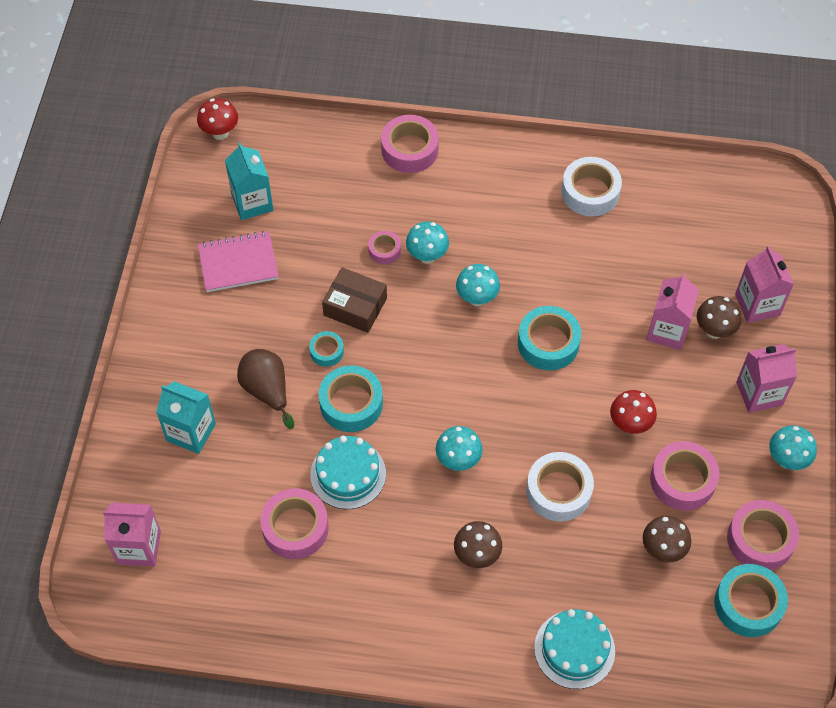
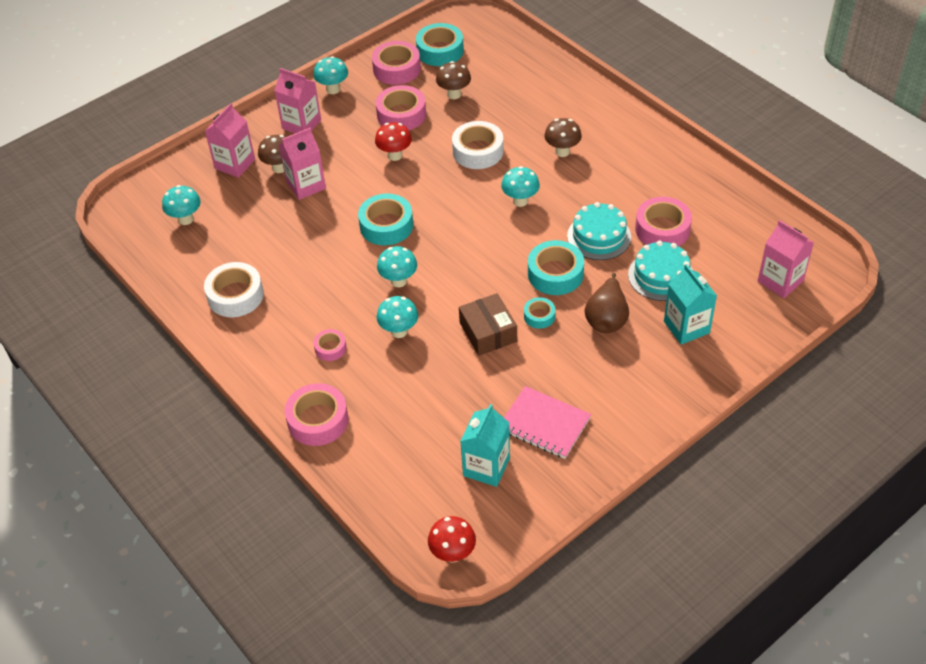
camera: 135 degrees left, 10 degrees down
pink tape [368,231,401,264] -> pink tape moved to [313,329,347,361]
turquoise cake [534,609,615,689] -> turquoise cake moved to [628,241,693,301]
none -> turquoise mushroom [162,185,201,225]

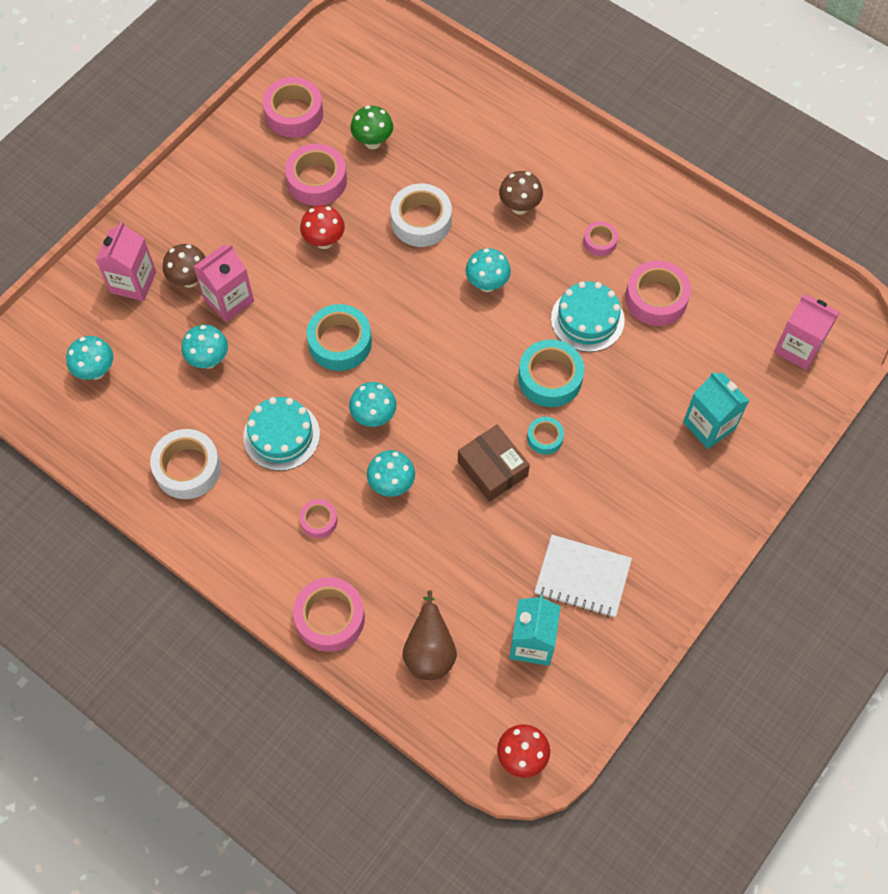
camera: 15 degrees left, 15 degrees up
pink carton [274,68,321,133] -> none
turquoise mushroom [313,56,348,94] -> turquoise mushroom moved to [181,325,228,369]
turquoise tape [416,23,464,66] -> none
brown mushroom [436,61,471,99] -> green mushroom [350,106,393,149]
pink notebook [504,386,591,459] -> white notebook [534,535,632,617]
brown pear [584,273,629,333] -> brown pear moved to [402,590,457,680]
turquoise cake [628,241,693,301] -> turquoise cake moved to [243,397,320,471]
none -> pink tape [583,221,618,256]

